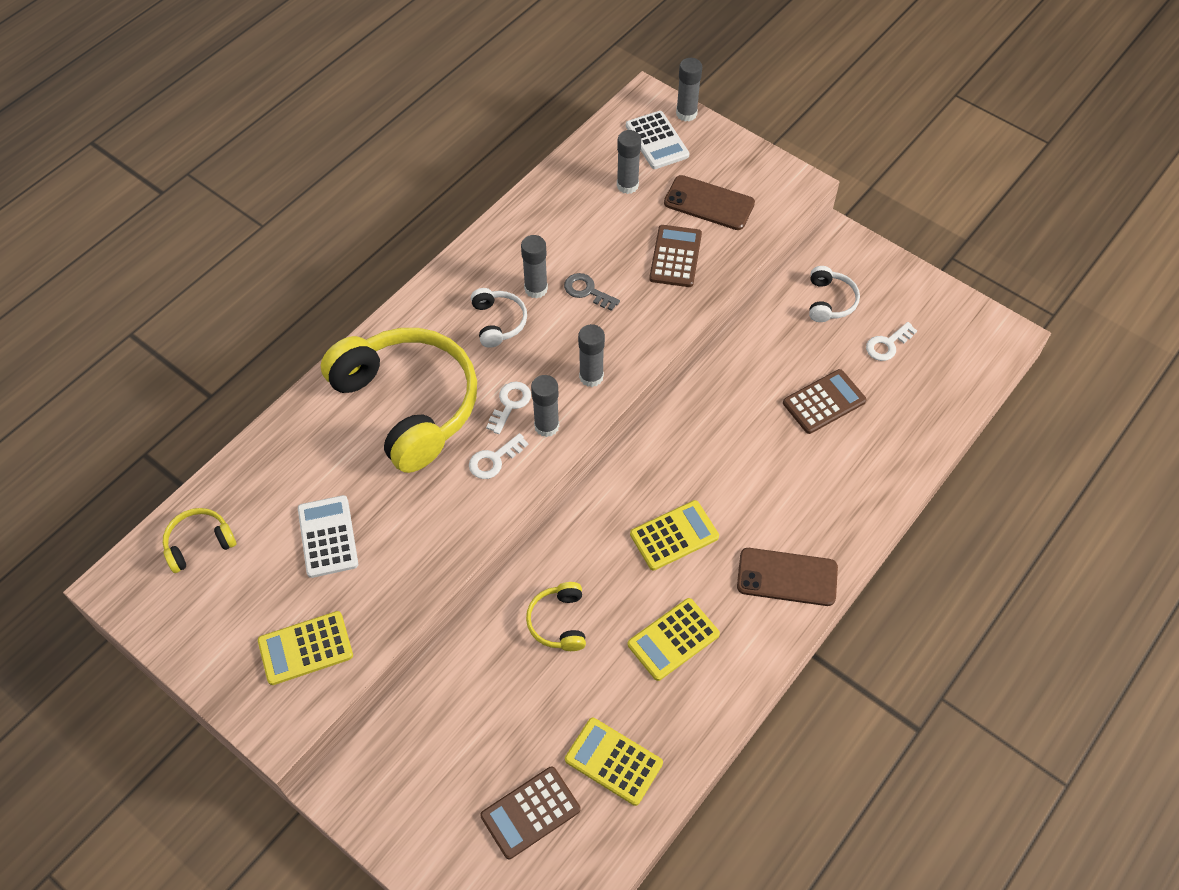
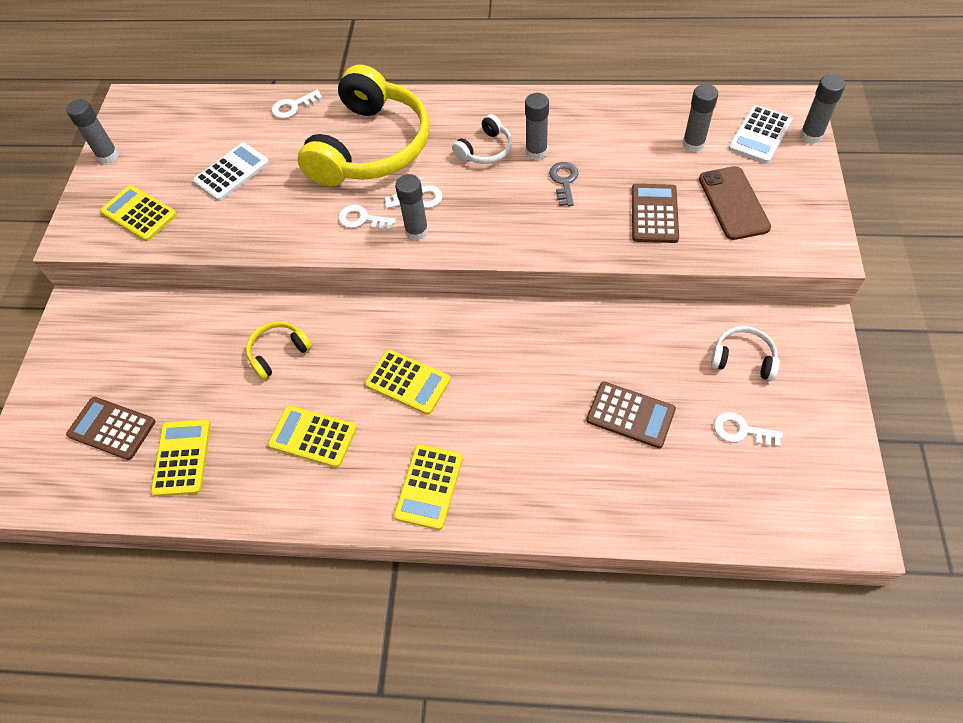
camera: 60 degrees right, 0 degrees up
yellow headphones [163,508,236,573] -> none
grey glue stick [578,324,605,387] -> grey glue stick moved to [66,99,119,164]
brown calculator [649,225,702,287] -> brown calculator turned 60 degrees counterclockwise [632,184,679,243]
brown phone [737,548,838,606] -> yellow calculator [394,444,463,530]
white headphones [809,266,860,322] -> white headphones turned 135 degrees counterclockwise [711,326,780,381]
none -> white key [272,90,322,119]

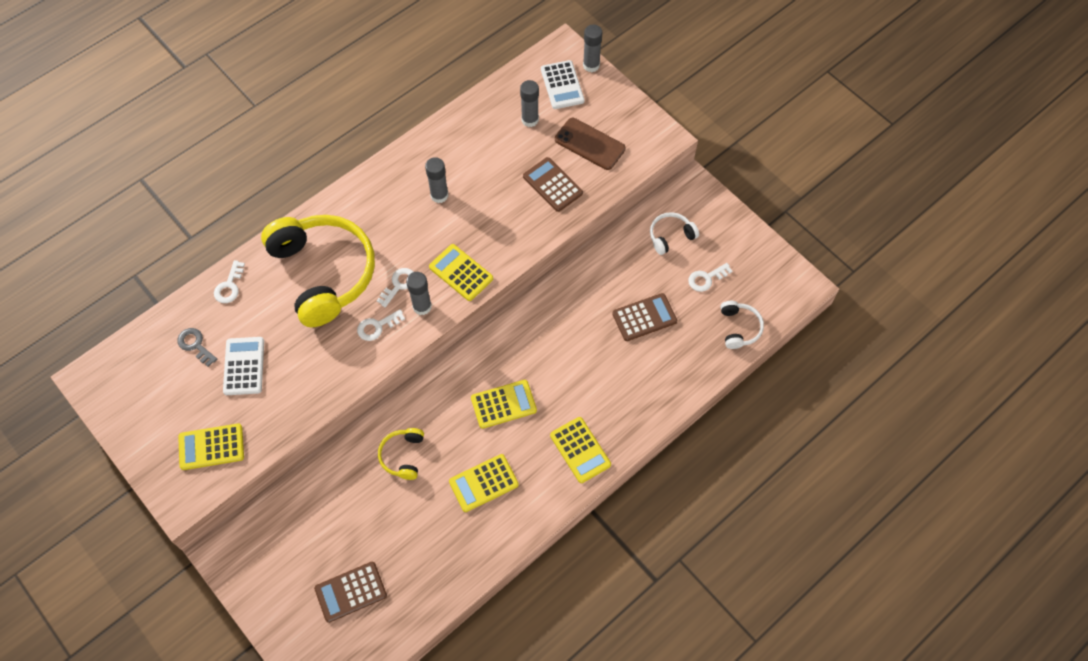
camera: 50 degrees left, 5 degrees up
grey glue stick [66,99,119,164] -> none
yellow calculator [151,419,211,496] -> yellow calculator moved to [429,244,493,301]
white headphones [452,114,512,164] -> white headphones moved to [721,301,764,349]
grey key [549,162,578,206] -> grey key moved to [177,328,218,367]

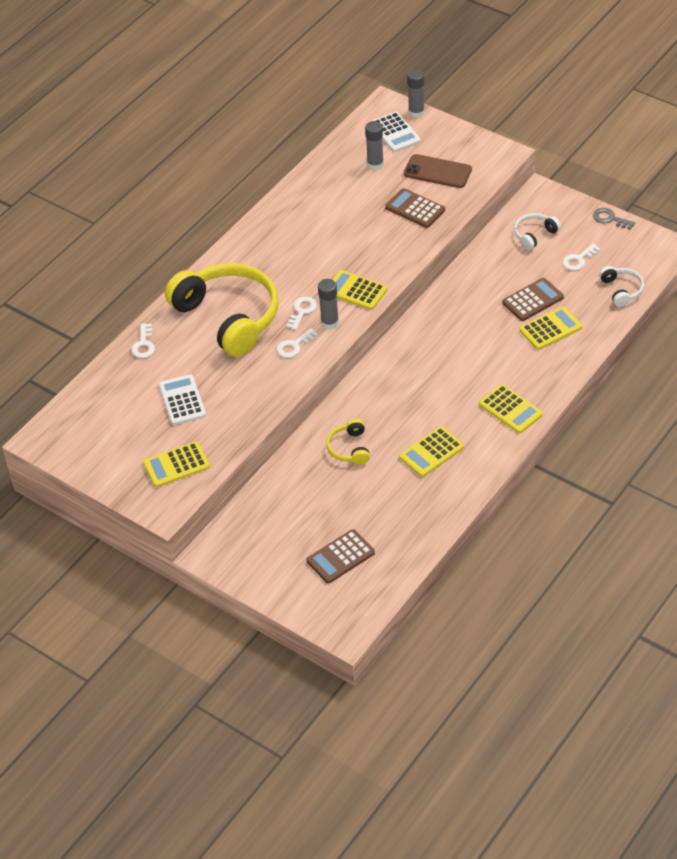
camera: 10 degrees left, 15 degrees down
grey key [177,328,218,367] -> grey key moved to [593,208,635,230]
grey glue stick [425,157,449,203] -> none
yellow calculator [471,380,537,429] -> yellow calculator moved to [519,306,582,350]

